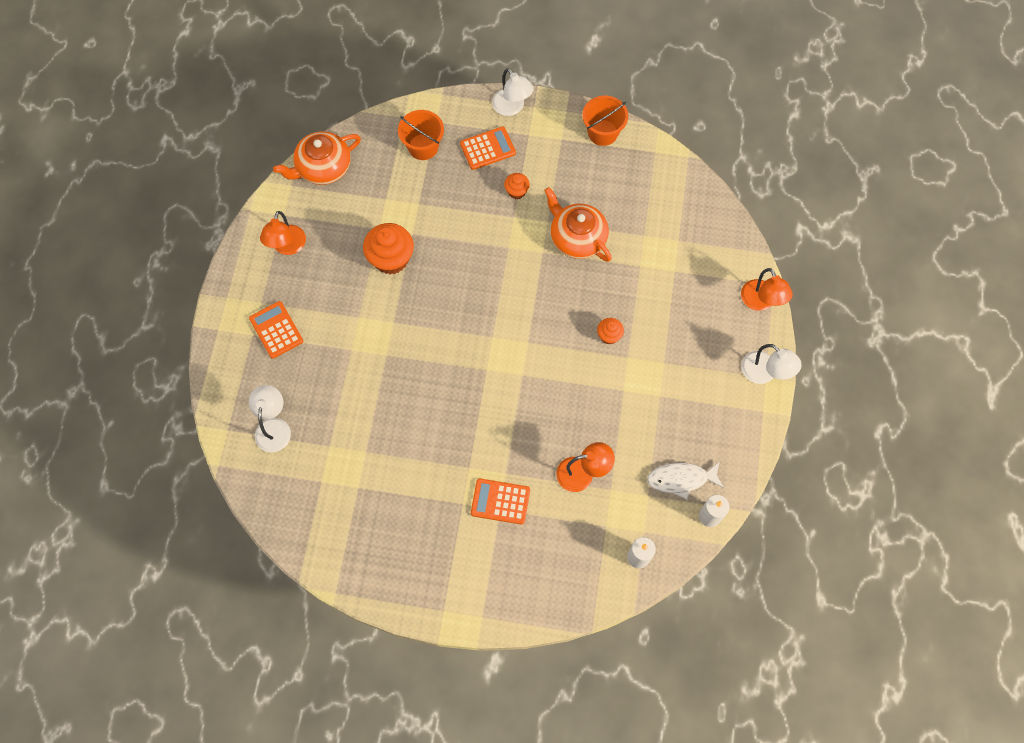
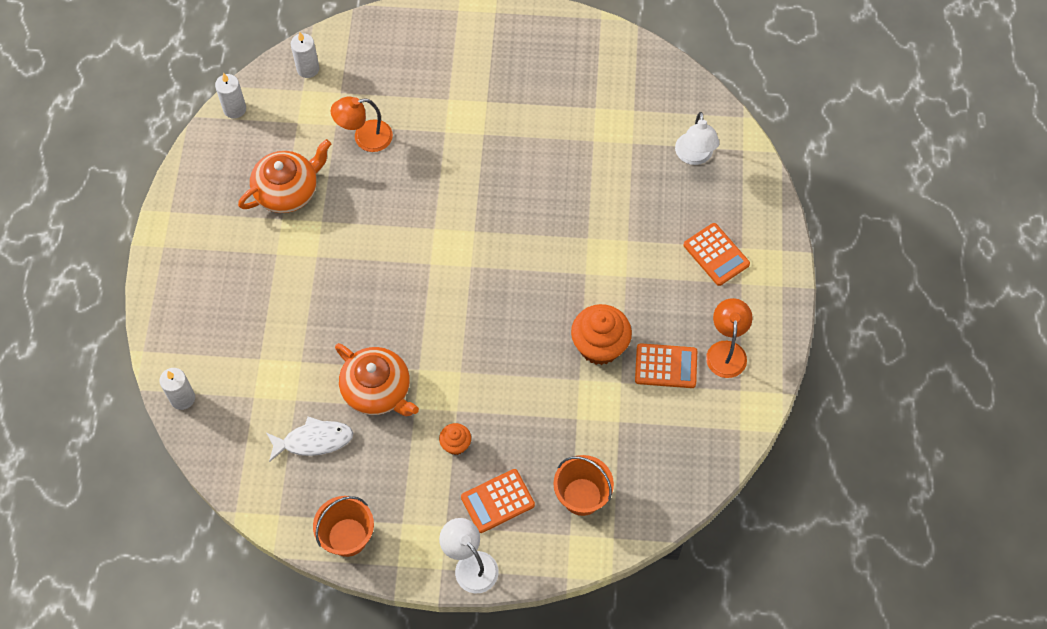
camera: 175 degrees right, 5 degrees down
orange teapot [273,131,361,185] -> orange teapot moved to [238,139,331,213]
orange calculator [471,478,530,525] -> orange calculator moved to [635,343,697,388]
orange cupcake [597,318,624,344] -> none
white fish [647,461,724,499] -> white fish moved to [266,417,353,462]
orange lamp [741,268,793,311] -> none
white lamp [741,344,802,384] -> none
none -> white candle [160,368,195,410]

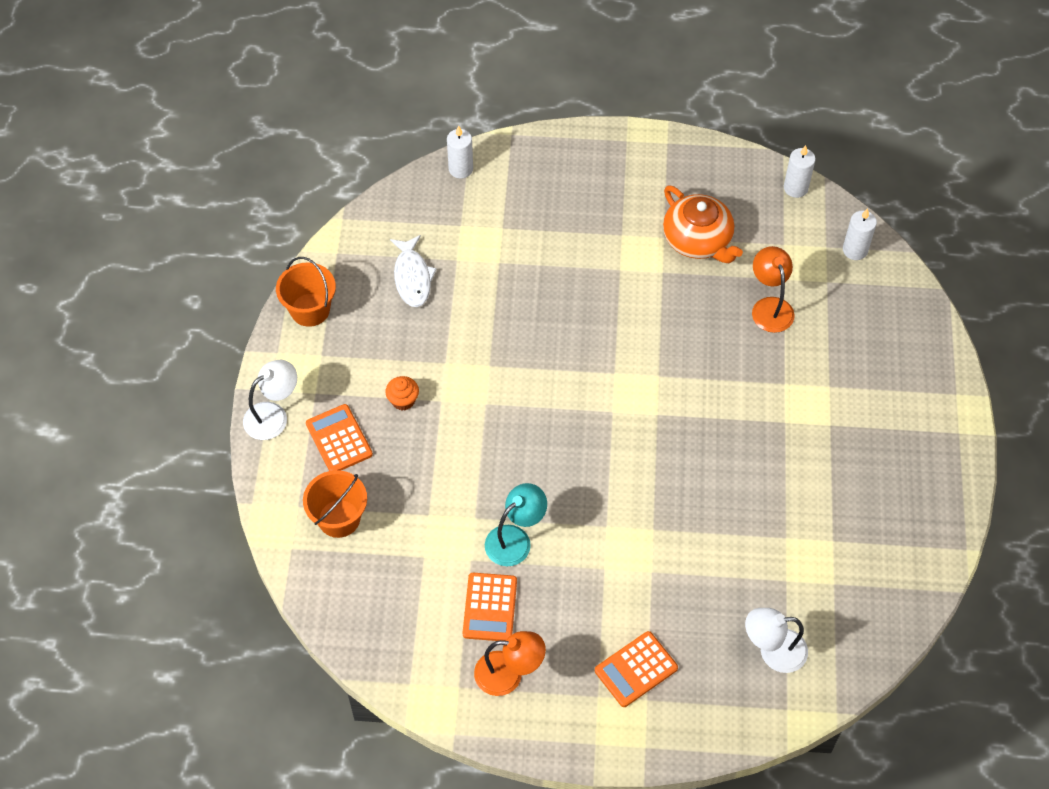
camera: 90 degrees right, 5 degrees down
orange teapot [335,343,419,416] -> none
orange cupcake [571,304,632,365] -> turquoise lamp [485,483,547,566]

